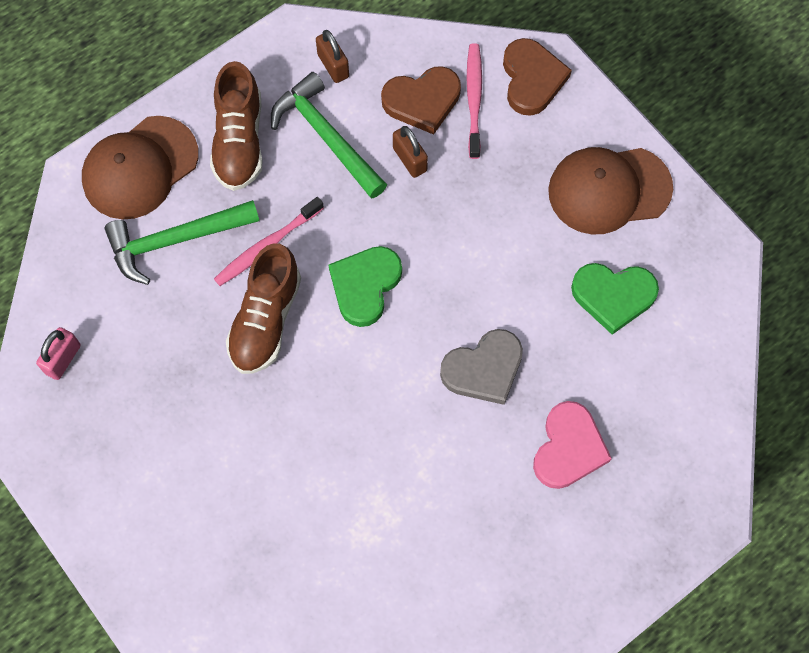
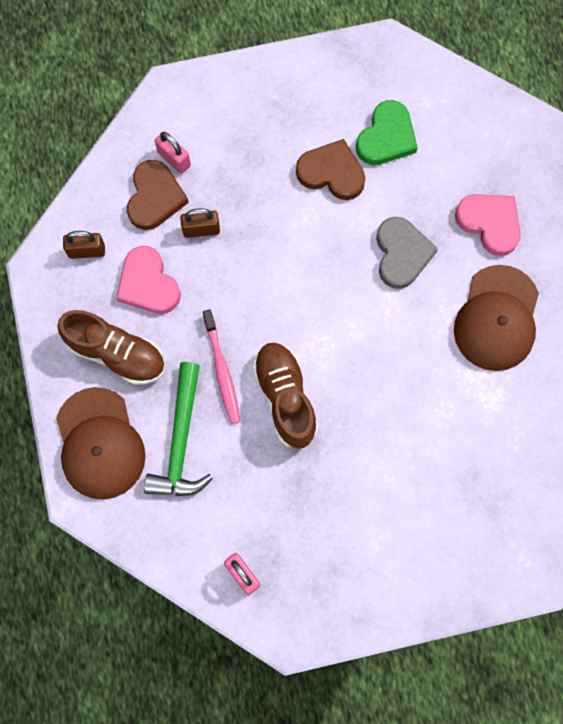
camera: 65 degrees left, 5 degrees up
brown shoe [226,243,301,374] -> brown shoe turned 150 degrees counterclockwise [252,342,318,449]
green hammer [271,72,387,198] -> pink heart [116,246,181,314]
green heart [329,246,402,327] -> none
pink toothbrush [466,43,482,159] -> pink padlock [155,132,191,174]
brown heart [503,38,572,116] -> brown heart moved to [296,139,366,200]
brown cap [548,147,673,235] -> brown cap moved to [454,265,539,371]

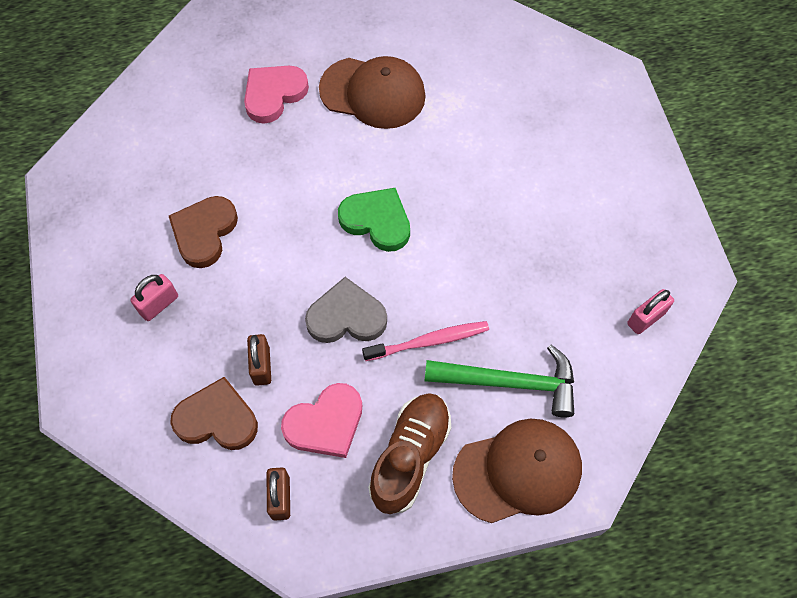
camera: 90 degrees left, 10 degrees down
pink padlock [155,132,191,174] -> pink padlock moved to [130,274,178,321]
brown shoe [252,342,318,449] -> none
green heart [356,100,418,165] -> green heart moved to [338,188,410,252]
grey heart [376,217,438,289] -> grey heart moved to [305,277,387,343]

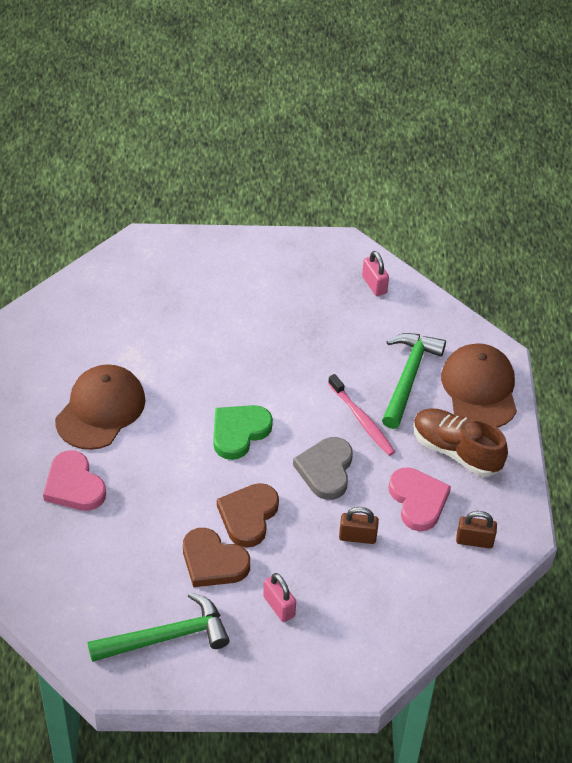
camera: 80 degrees left, 15 degrees down
brown heart [170,377,258,450] -> brown heart moved to [217,483,279,548]
pink toothbrush [362,321,489,361] -> pink toothbrush turned 150 degrees clockwise [328,374,395,456]
none -> green hammer [88,592,230,662]

